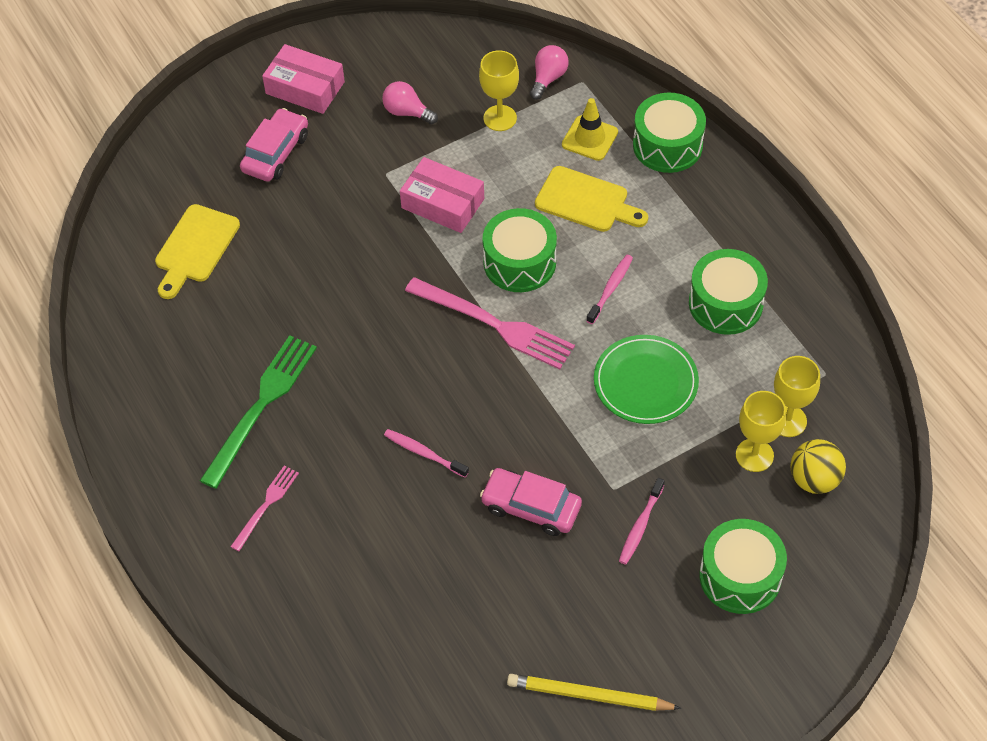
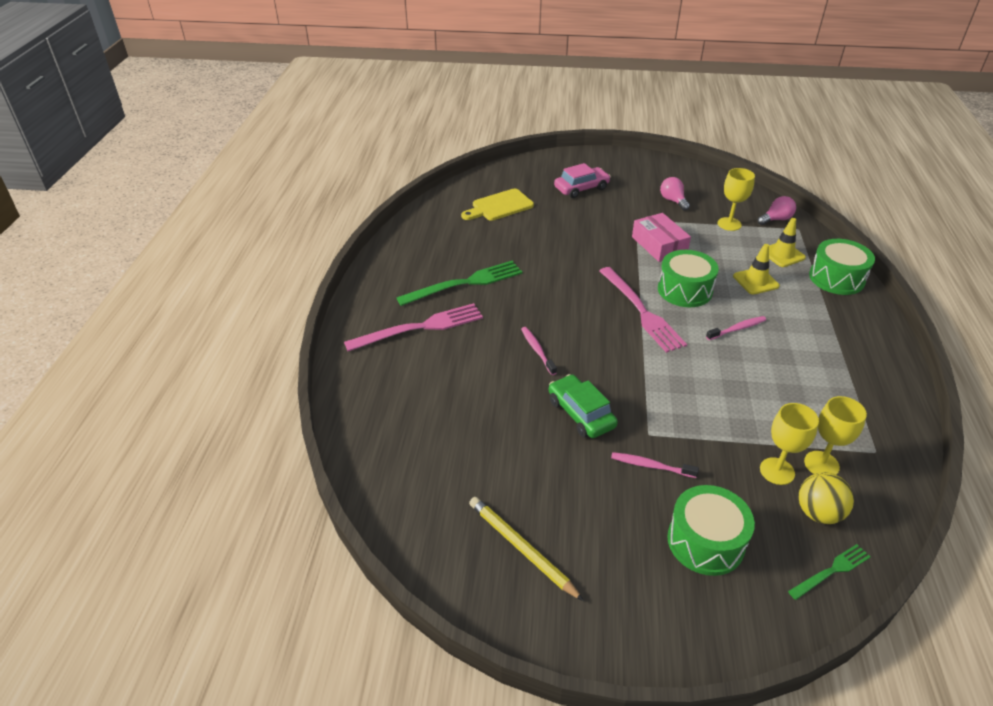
camera: 35 degrees right, 15 degrees down
pink fork [230,465,299,551] -> pink fork [344,303,483,351], size x1.87
pink box [262,44,345,114] -> none
pink car [480,468,582,536] -> green car [549,374,618,438]
yellow cutting board [535,166,648,232] -> yellow traffic cone [733,244,780,294]
green plate [594,335,699,424] -> none
pink toothbrush [619,478,665,565] -> pink toothbrush turned 45 degrees clockwise [611,452,699,478]
green drum [689,249,768,335] -> none
none -> green fork [788,544,871,600]

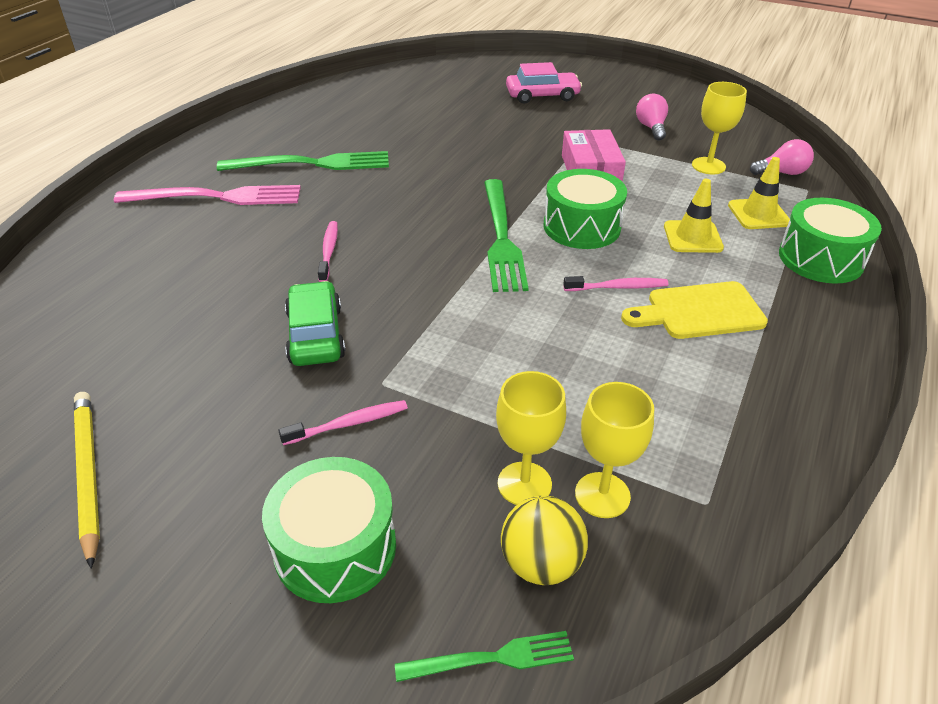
camera: 20 degrees right, 0 degrees up
yellow cutting board [461,189,534,221] -> yellow cutting board moved to [621,281,768,339]
pink fork [599,267,687,353] -> green fork [484,179,529,292]
pink toothbrush [611,452,699,478] -> pink toothbrush turned 120 degrees clockwise [278,400,408,445]

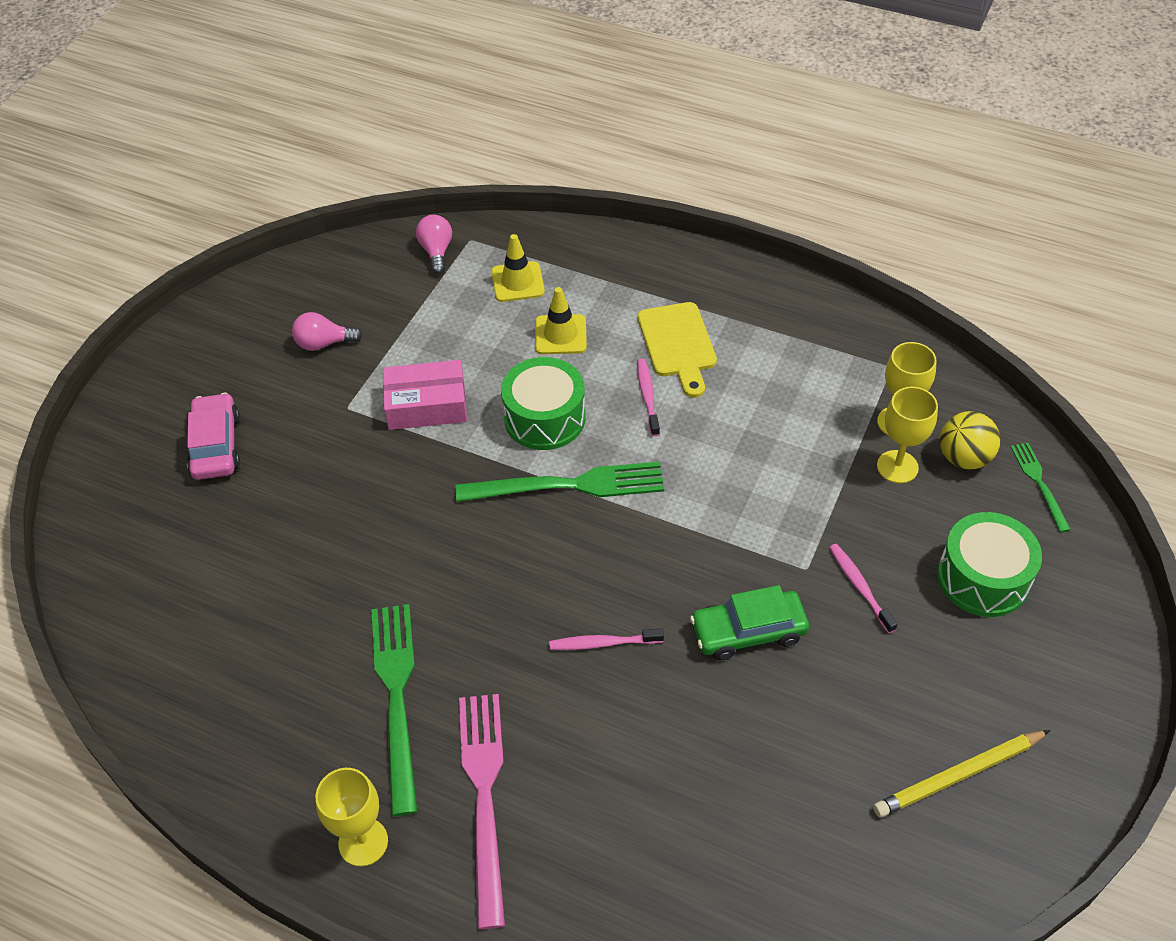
camera: 90 degrees left, 10 degrees up
yellow goblet [692,82,747,175] -> yellow goblet moved to [316,768,388,867]
green drum [779,198,882,284] -> none

